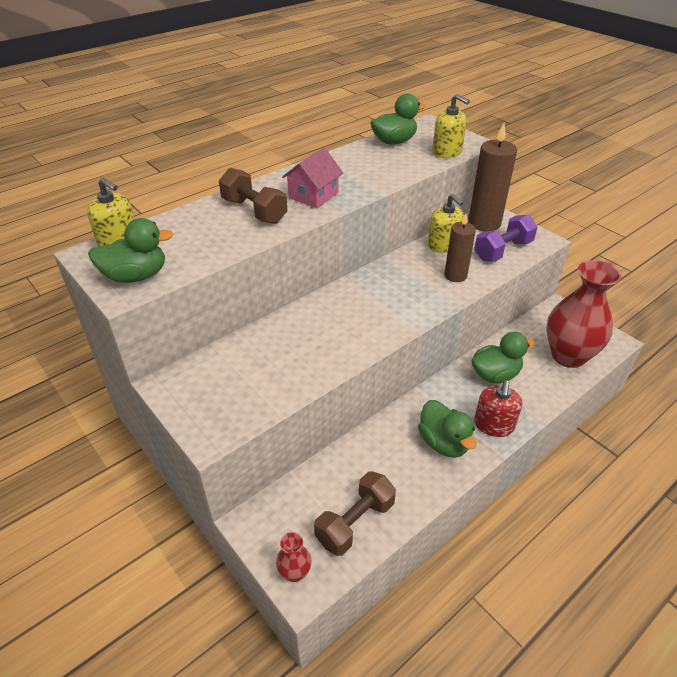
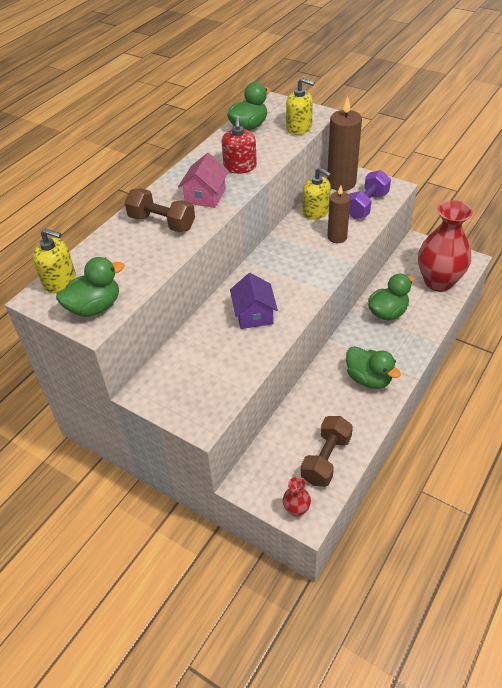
camera: 15 degrees left, 5 degrees up
red soap dispenser [474,380,522,437] -> red soap dispenser moved to [222,117,257,174]
none -> purple house [230,273,278,329]

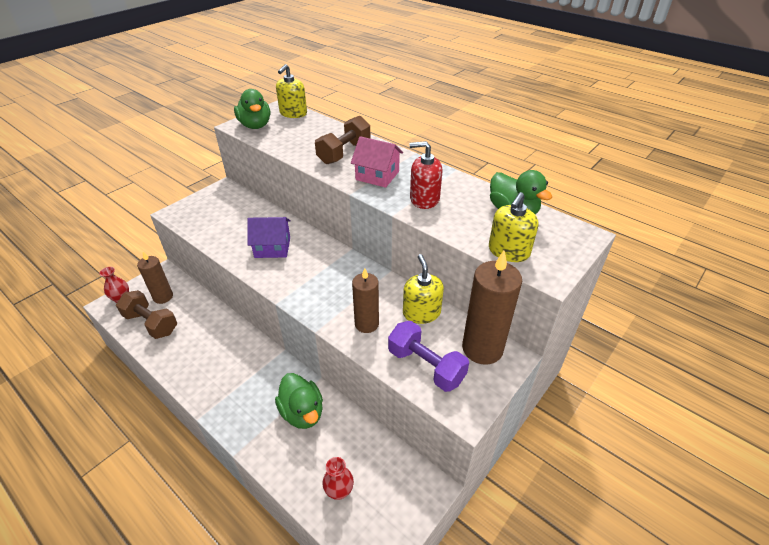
camera: 95 degrees right, 5 degrees down
yellow soap dispenser [302,167,331,220] -> yellow soap dispenser turned 120 degrees clockwise [403,254,444,324]
green duck [346,346,401,389] -> none
red vase [418,200,473,292] -> red vase [322,457,354,500], size x0.42
none -> brown candle [137,252,173,304]

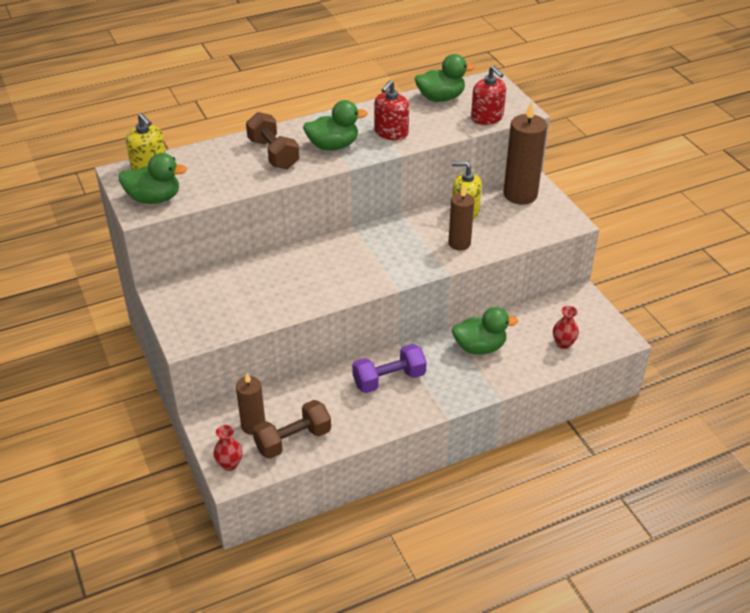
camera: 65 degrees left, 0 degrees up
purple house [247,217,291,258] -> none
pink house [351,136,403,188] -> green duck [303,100,368,151]
purple dumbbell [388,321,469,392] -> purple dumbbell moved to [352,344,427,393]
yellow soap dispenser [489,192,539,262] -> red soap dispenser [471,66,506,125]

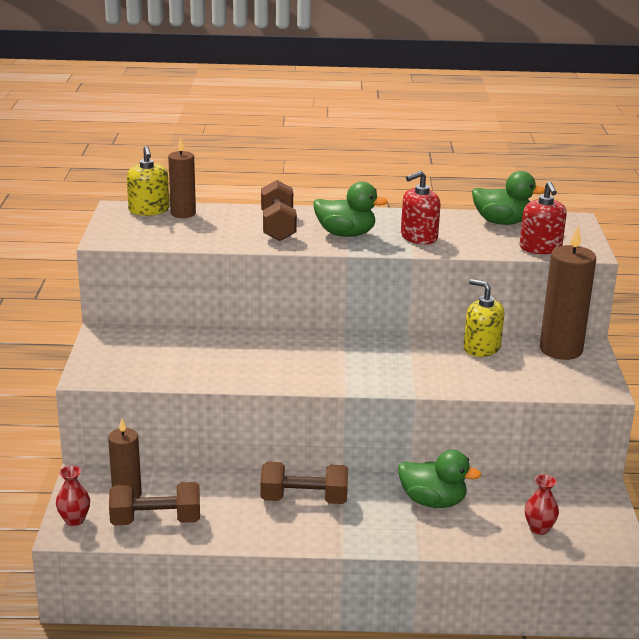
camera: 25 degrees right, 15 degrees down
green duck [118,153,187,204] -> none
purple dumbbell [352,344,427,393] -> brown dumbbell [261,462,348,504]
brown candle [448,187,475,251] -> brown candle moved to [168,138,196,218]

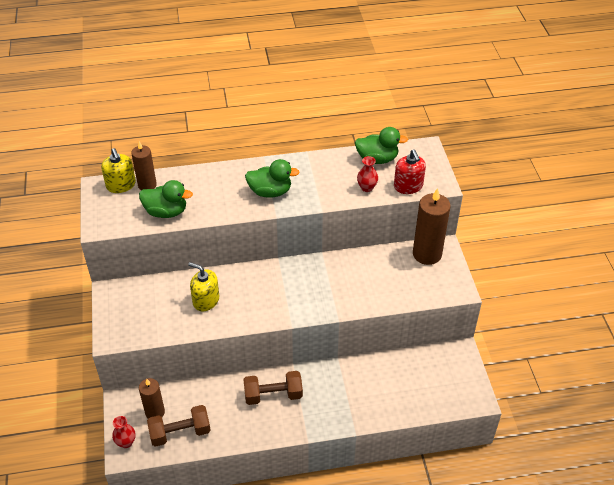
camera: 10 degrees left, 20 degrees up
brown dumbbell [261,180,297,241] -> none
green duck [398,450,481,508] -> green duck moved to [139,180,193,218]
red soap dispenser [401,171,440,244] -> none
yellow soap dispenser [463,279,505,357] -> yellow soap dispenser moved to [188,262,219,312]
red vase [525,474,559,535] -> red vase moved to [357,156,378,192]

